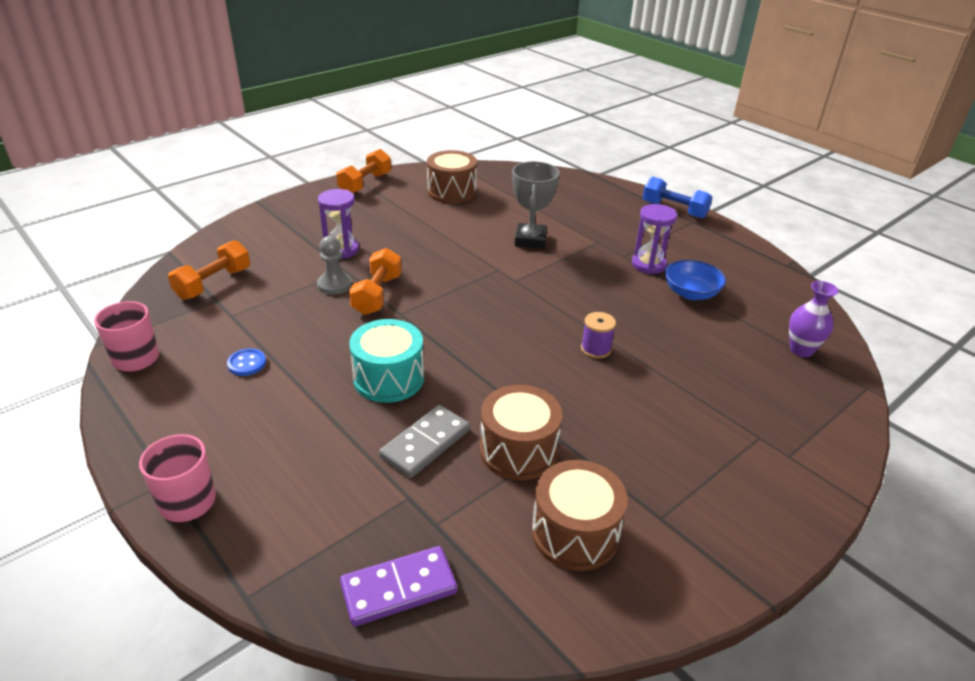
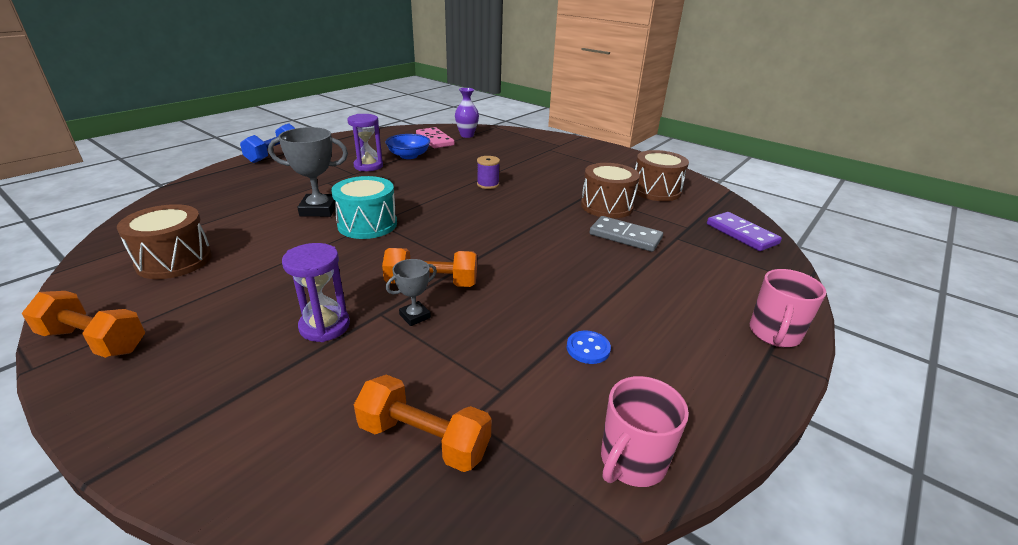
camera: 100 degrees left, 5 degrees down
grey pawn [317,236,352,295] -> grey trophy [386,259,437,326]
turquoise drum [349,319,424,403] -> turquoise drum moved to [331,176,397,239]
none -> pink domino [416,127,455,148]

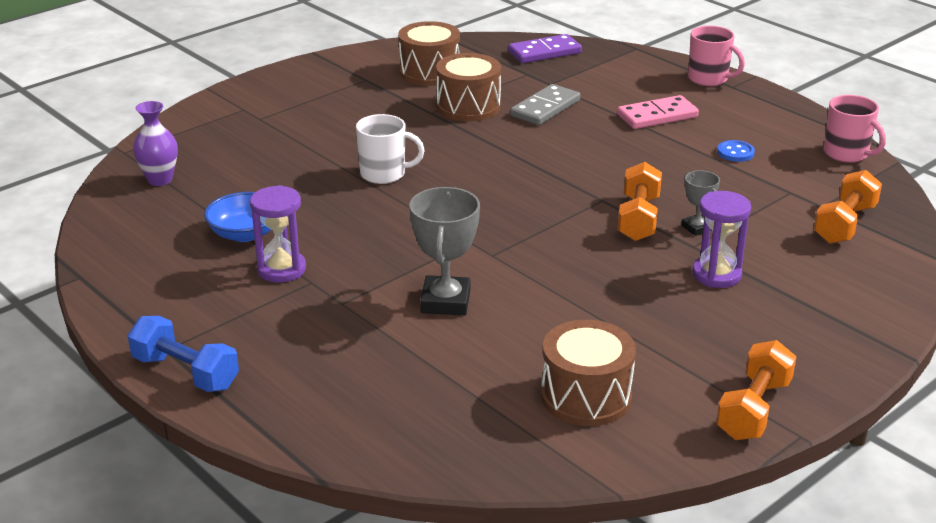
camera: 80 degrees left, 0 degrees up
turquoise drum [331,176,397,239] -> none
pink domino [416,127,455,148] -> pink domino moved to [617,95,699,129]
purple spool [477,156,500,189] -> white mug [356,114,425,184]

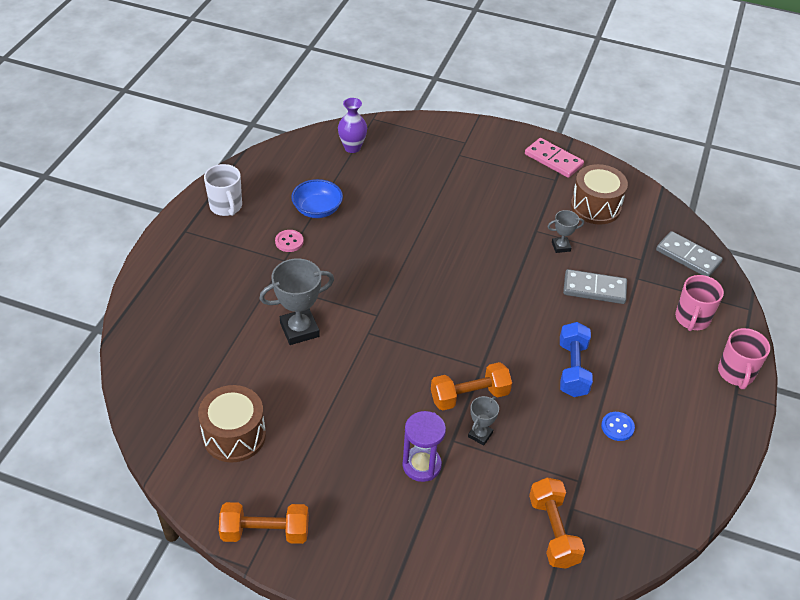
camera: 60 degrees right, 15 degrees up
blue dumbbell [128,316,239,392] -> blue dumbbell moved to [560,322,593,397]
purple hourglass [250,185,306,282] -> pink button [275,230,303,252]
white mug [356,114,425,184] -> white mug moved to [204,164,242,216]
brown drum [436,53,501,121] -> grey trophy [547,210,584,253]
purple domino [508,34,582,63] -> grey domino [656,231,723,277]
pink domino [617,95,699,129] -> pink domino moved to [525,138,584,178]
orange dumbbell [814,170,882,244] -> orange dumbbell turned 75 degrees clockwise [529,478,585,569]
pink mug [824,95,886,163] -> pink mug moved to [675,275,724,331]

